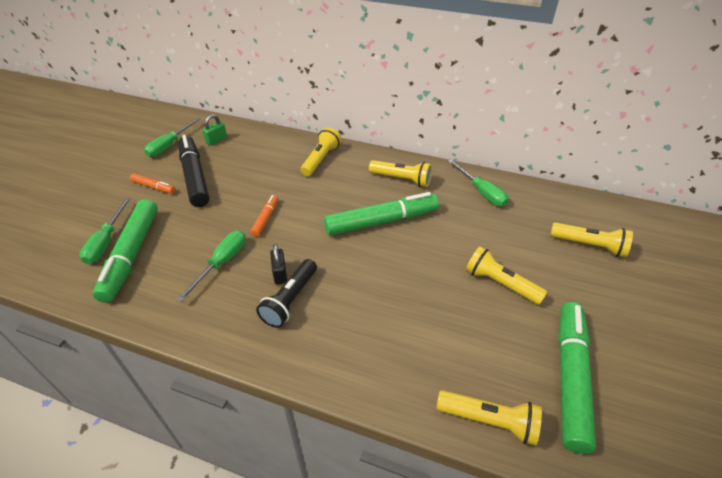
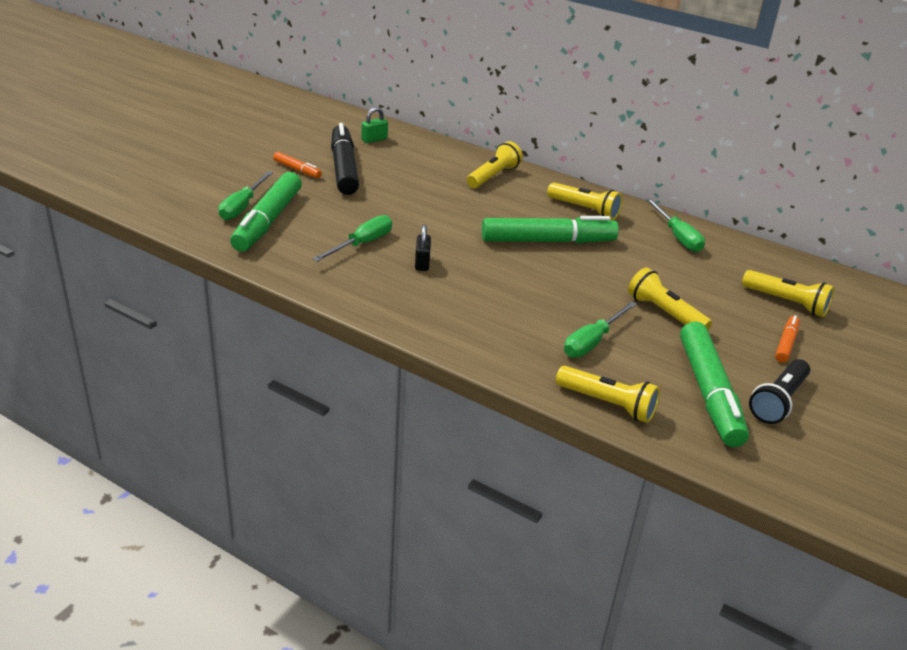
camera: 10 degrees right, 10 degrees down
green screwdriver [144,118,201,157] -> green screwdriver moved to [564,301,637,358]
orange marker [250,195,278,237] -> orange marker moved to [775,315,800,363]
black flashlight [256,259,317,328] -> black flashlight moved to [749,359,810,424]
green marker [558,302,596,454] -> green marker turned 150 degrees clockwise [680,322,749,447]

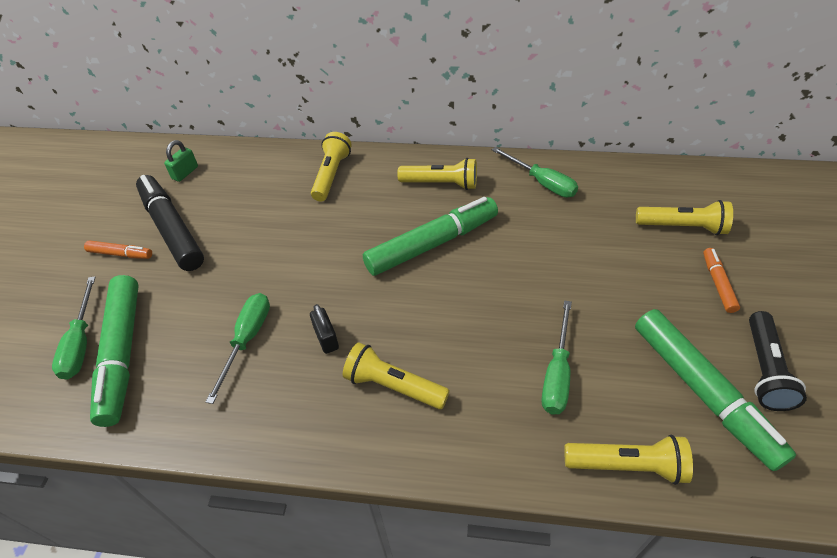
camera: 20 degrees left, 15 degrees up
yellow flashlight [628,268,712,330] -> yellow flashlight moved to [343,342,450,409]

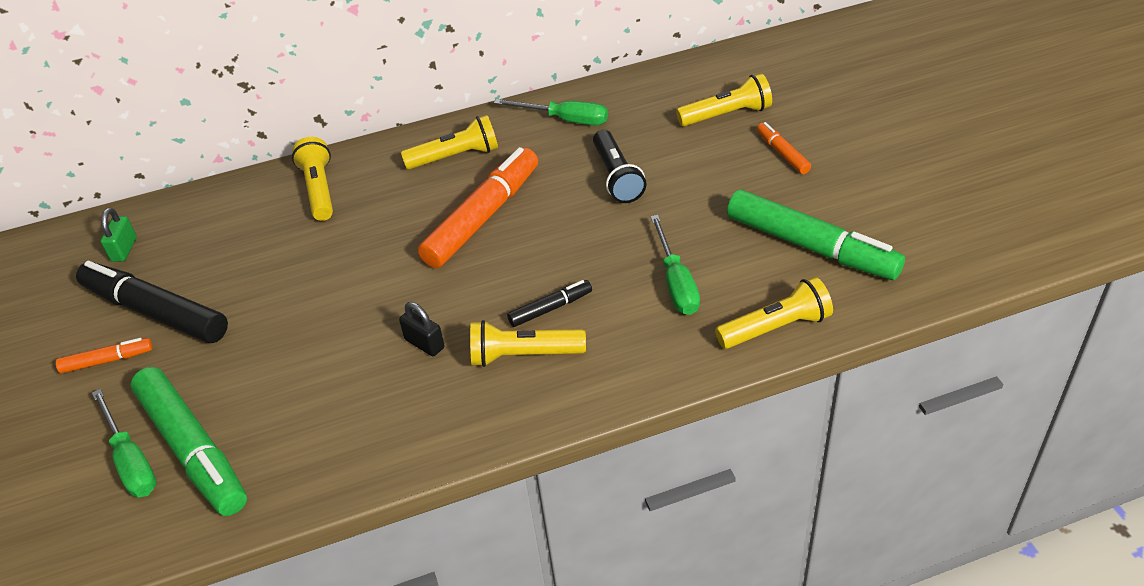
camera: 25 degrees left, 5 degrees down
green screwdriver [206,293,270,404] -> none
green marker [363,197,498,276] -> orange marker [418,147,538,268]
black flashlight [749,311,807,411] -> black flashlight moved to [593,130,647,203]
none -> black marker [507,280,592,327]

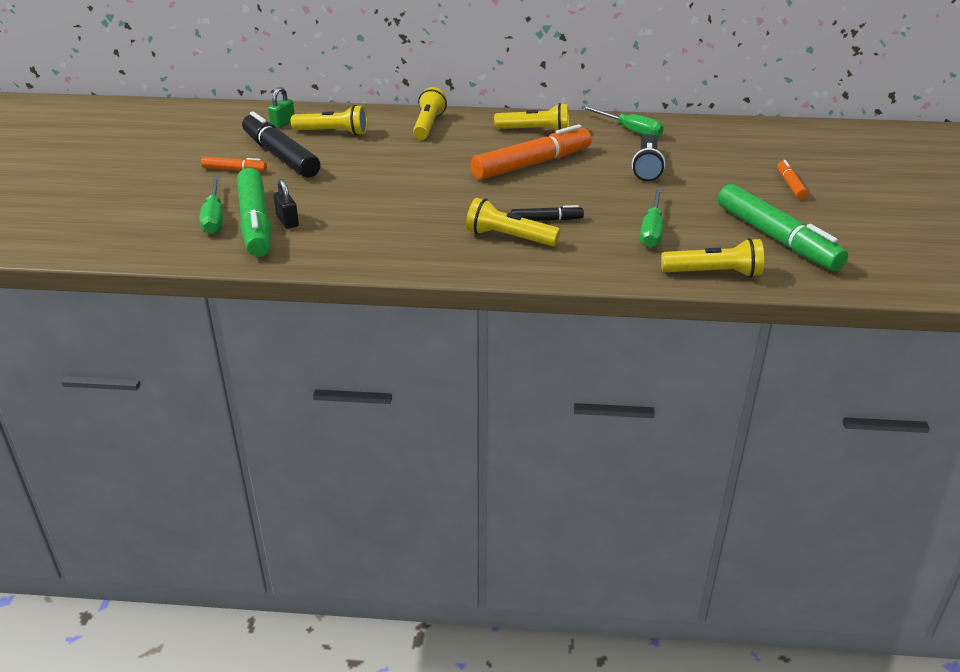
camera: 20 degrees right, 10 degrees down
black padlock [399,302,444,356] -> black padlock moved to [273,179,299,229]
yellow flashlight [676,73,772,126] -> yellow flashlight moved to [291,105,367,136]

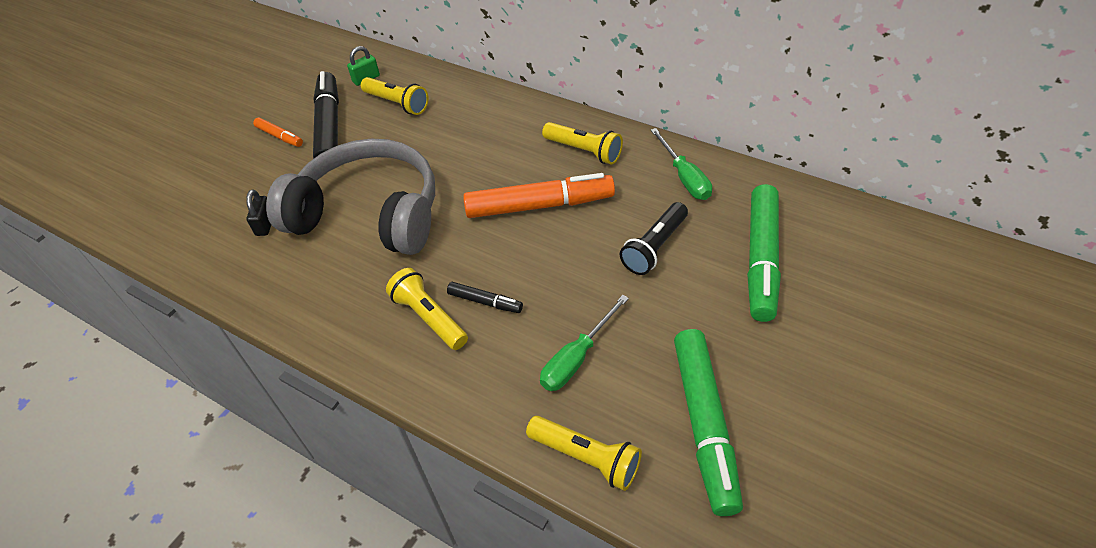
camera: 30 degrees right, 15 degrees up
green screwdriver [199,176,223,234] -> none
green marker [237,168,271,257] -> green marker moved to [747,184,781,322]
yellow flashlight [413,87,447,140] -> none
orange marker [777,160,808,199] -> none
none -> grey headphones [266,139,435,255]

